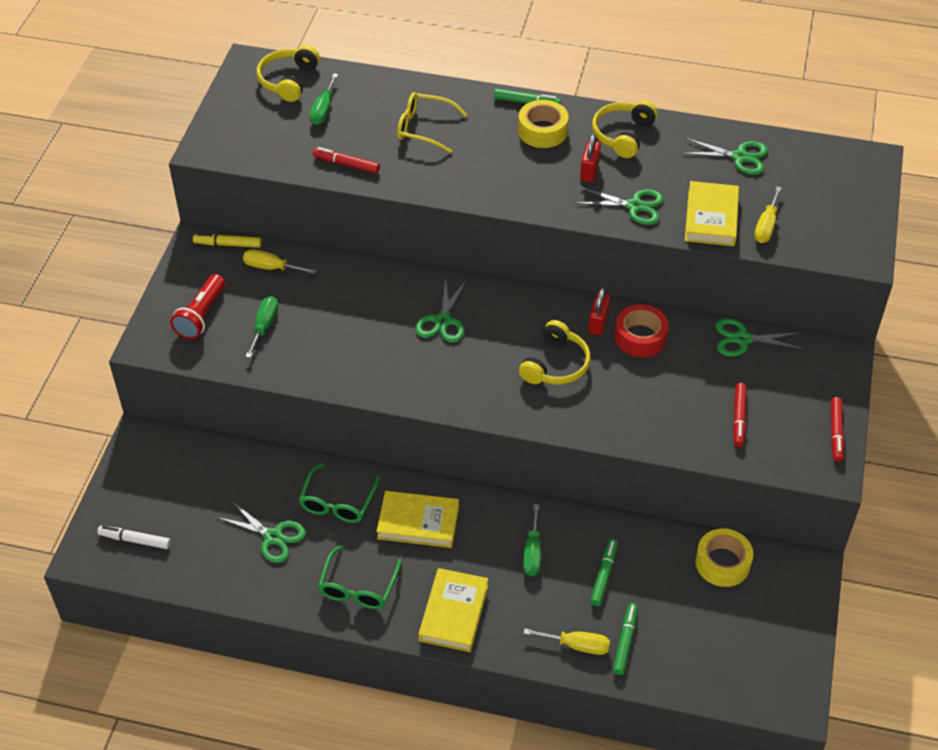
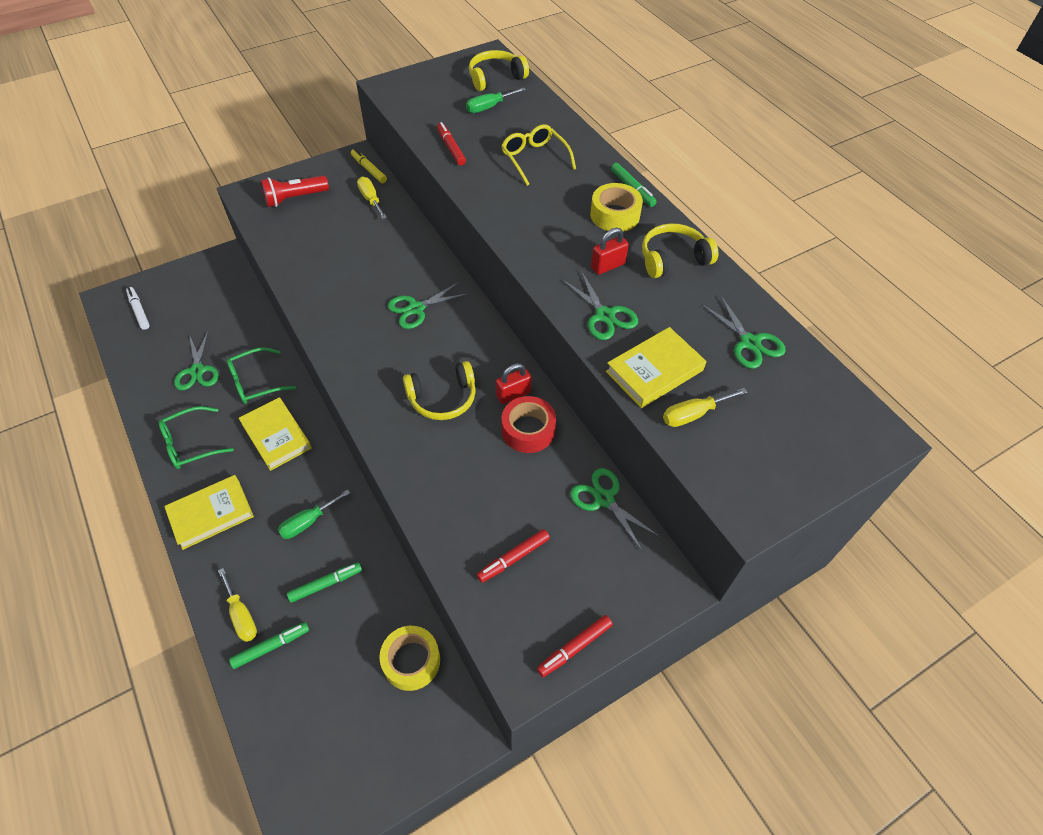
camera: 45 degrees right, 5 degrees up
green screwdriver [245,296,278,358] -> none

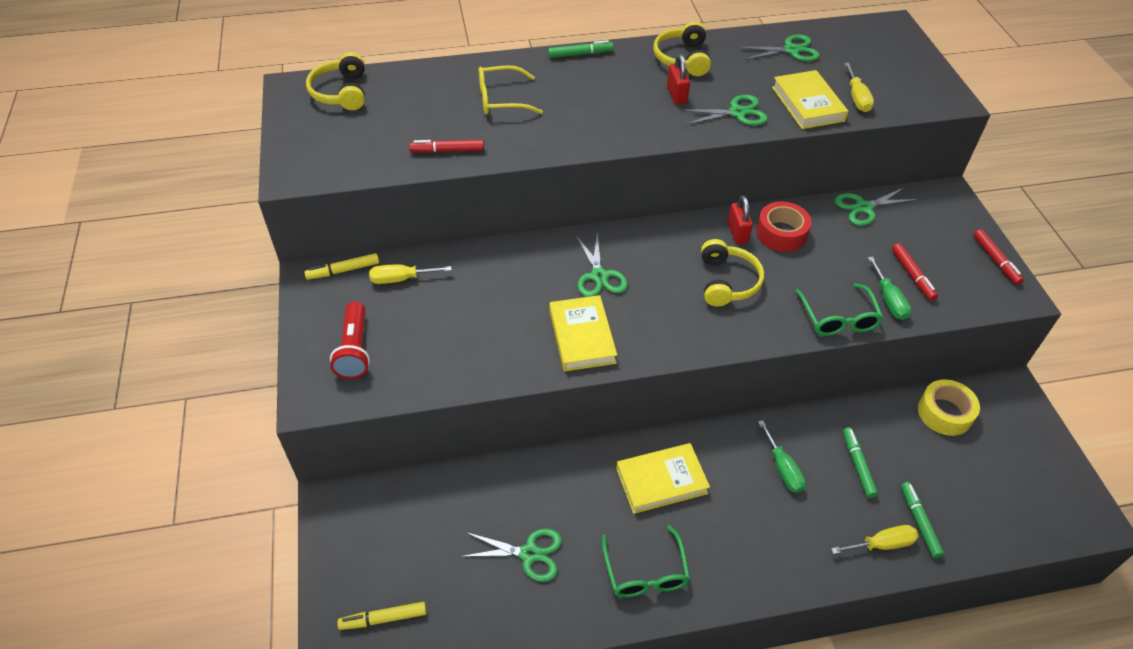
camera: 70 degrees left, 5 degrees down
white marker [126,287,150,330] -> yellow marker [337,602,427,630]
yellow book [164,475,254,550] -> yellow book moved to [549,295,617,371]
green glasses [227,348,296,404] -> green glasses moved to [795,283,884,336]
green screwdriver [466,87,526,113] -> green screwdriver moved to [868,256,911,320]
yellow tape [590,183,643,232] -> none

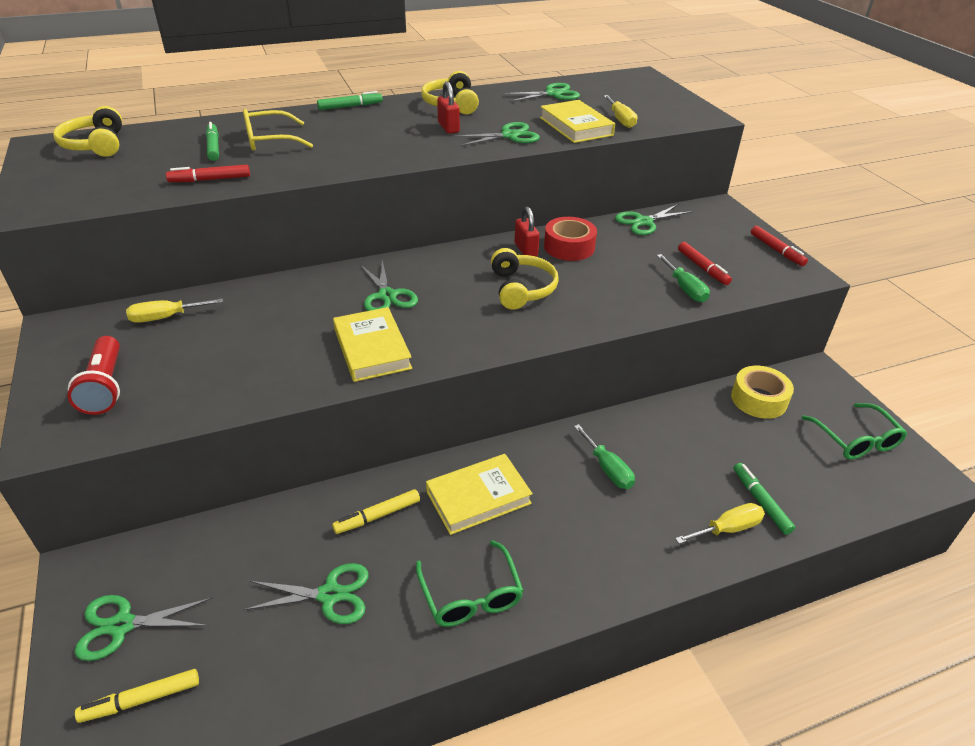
camera: 10 degrees left, 10 degrees down
yellow marker [304,253,379,280] -> yellow marker moved to [332,489,420,534]
green glasses [795,283,884,336] -> green glasses moved to [801,403,907,460]
green marker [843,427,878,498] -> green marker moved to [206,122,219,161]
none -> green scissors [74,595,213,661]

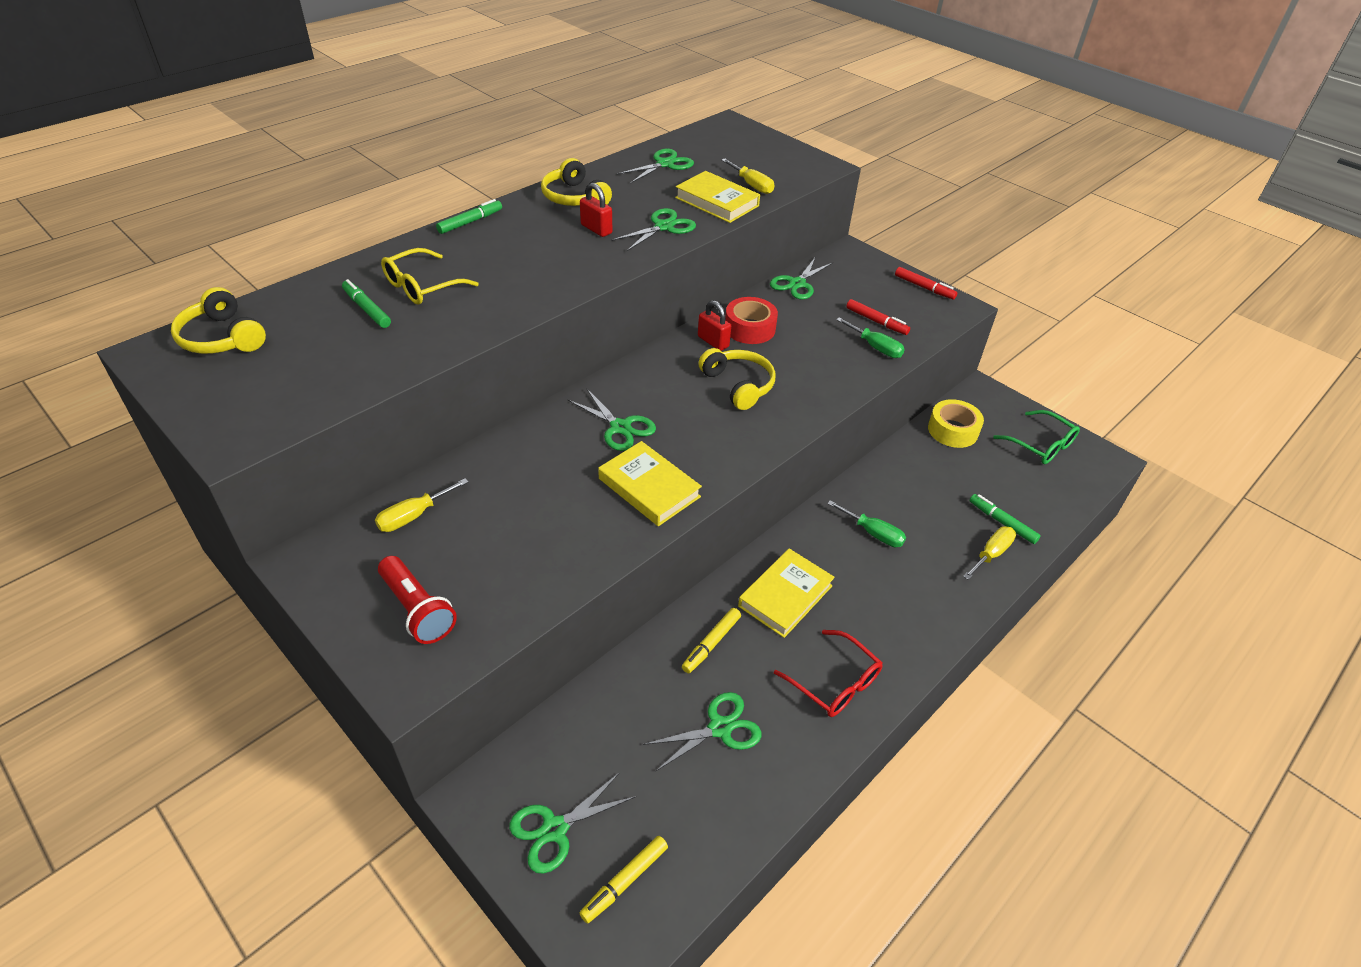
camera: 25 degrees left, 5 degrees up
red marker [166,165,250,182] -> none
green glasses [416,540,524,627] -> red glasses [774,630,883,717]

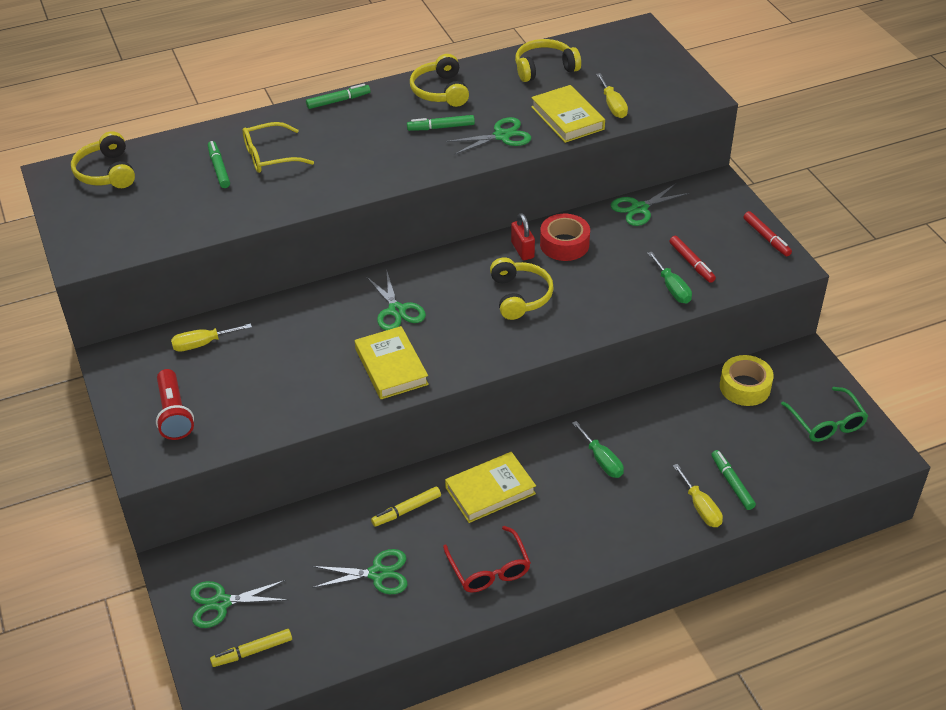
camera: 25 degrees right, 0 degrees up
red padlock [580,183,612,237] -> green marker [407,115,475,131]
green scissors [617,149,694,183] -> yellow headphones [515,39,581,82]
yellow screwdriver [963,526,1016,580] -> yellow screwdriver turned 90 degrees clockwise [673,464,723,527]

